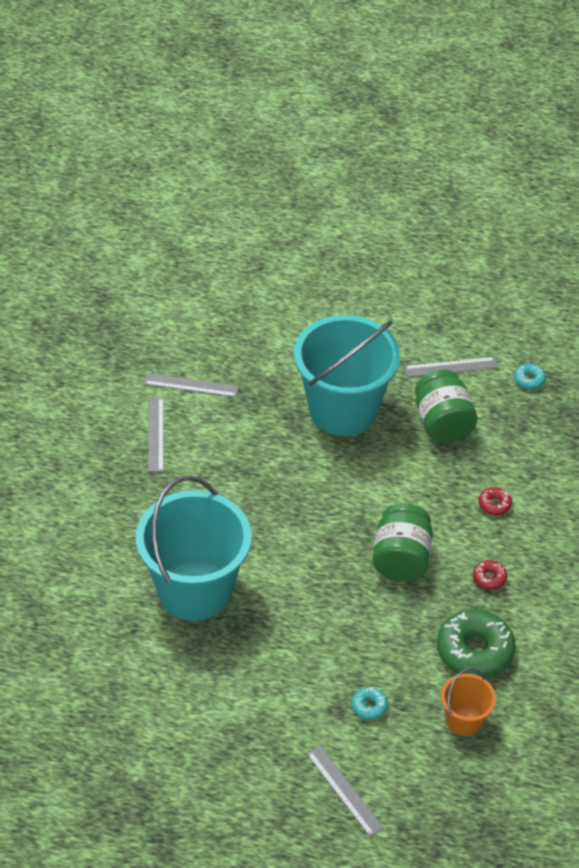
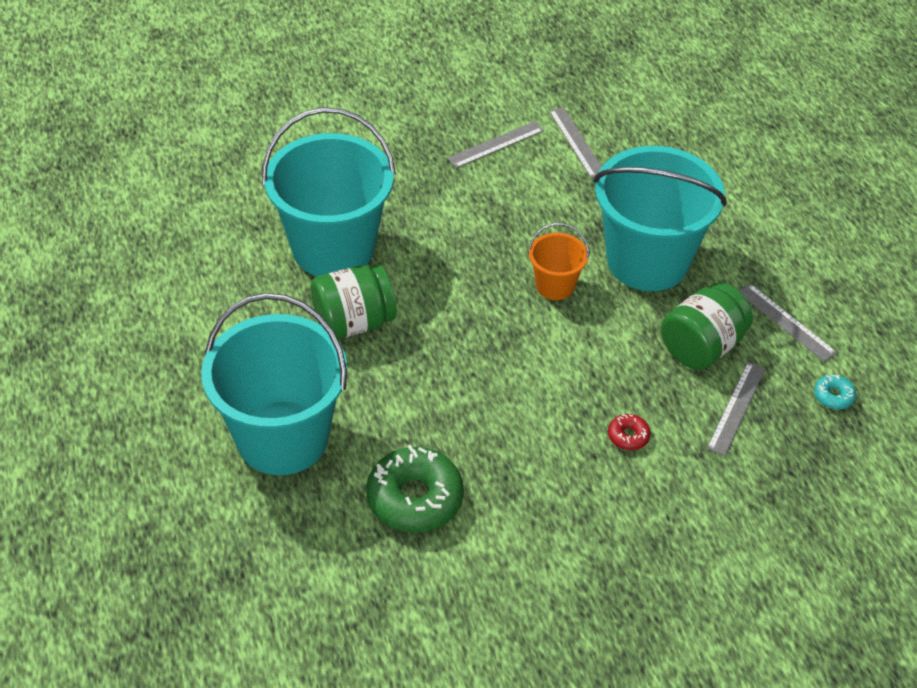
camera: 60 degrees right, 0 degrees up
grey ruler [307,746,384,837] -> grey ruler moved to [707,362,766,456]
turquoise donut [352,687,388,720] -> turquoise bucket [201,293,347,475]
green jar [372,503,433,581] -> green jar moved to [311,264,397,339]
orange bucket [441,668,496,736] -> orange bucket moved to [528,223,589,300]
red donut [473,560,507,590] -> none

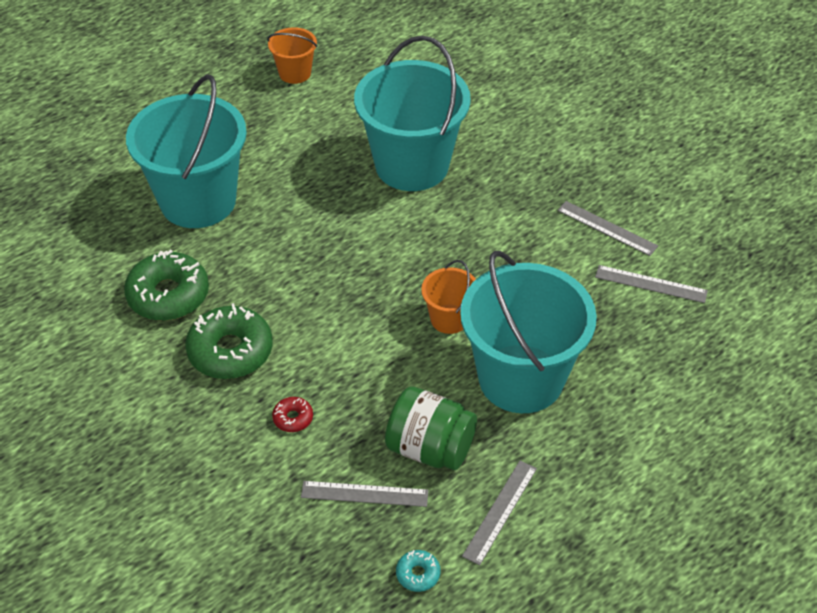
camera: 70 degrees right, 0 degrees up
green jar [311,264,397,339] -> none
grey ruler [549,107,602,178] -> grey ruler turned 60 degrees clockwise [595,265,708,303]
none -> green donut [185,303,273,379]
none -> orange bucket [267,27,317,84]

